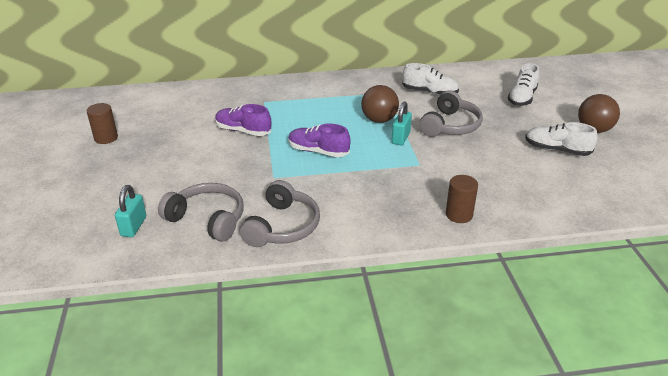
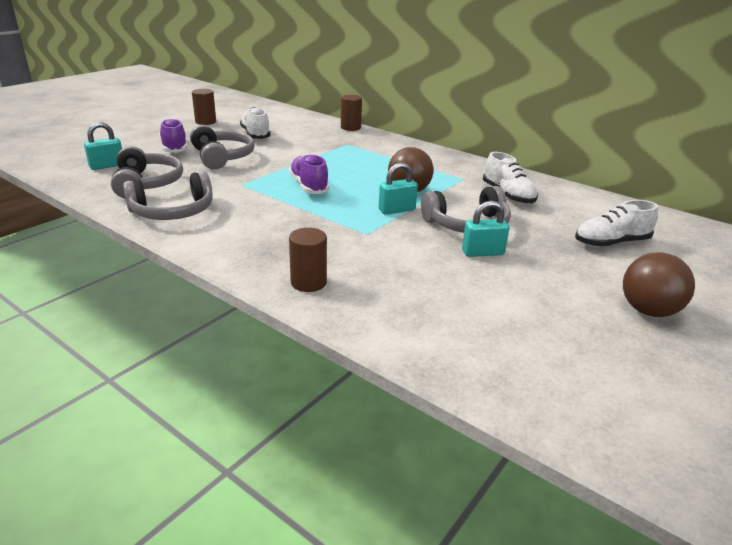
camera: 45 degrees right, 5 degrees down
purple shoe [215,104,271,136] -> purple shoe moved to [159,118,187,153]
white shoe [525,122,597,156] -> white shoe moved to [240,107,271,139]
none -> grey headphones [190,125,255,169]
none -> brown cylinder [341,95,362,131]
none -> turquoise padlock [462,201,510,257]

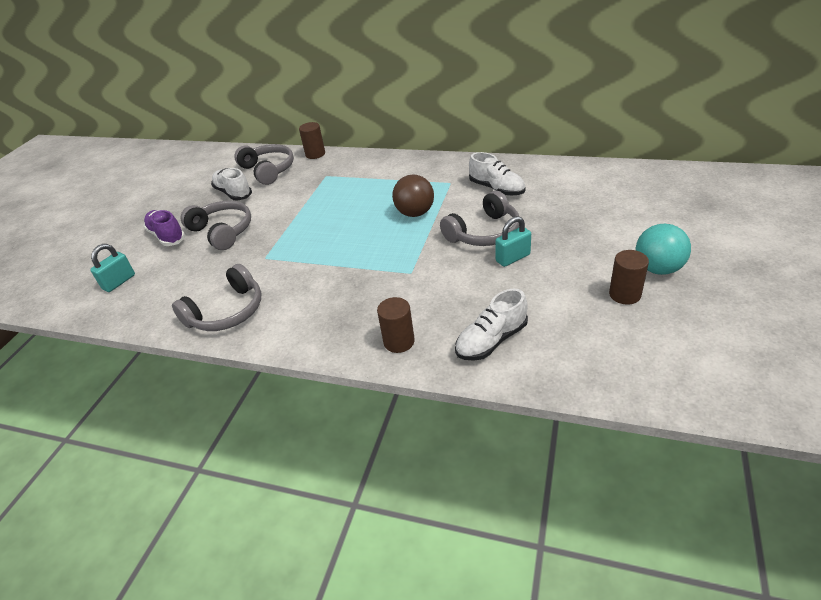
camera: 15 degrees left, 10 degrees up
grey headphones [111,146,183,198] -> grey headphones moved to [234,144,294,185]
brown cylinder [192,89,216,125] -> brown cylinder moved to [609,250,649,305]
purple shoe [289,154,330,194] -> none
turquoise padlock [379,163,418,215] -> none
white shoe [575,200,658,247] -> white shoe moved to [455,289,528,361]
brown ball [623,252,695,317] -> turquoise ball [636,224,691,275]

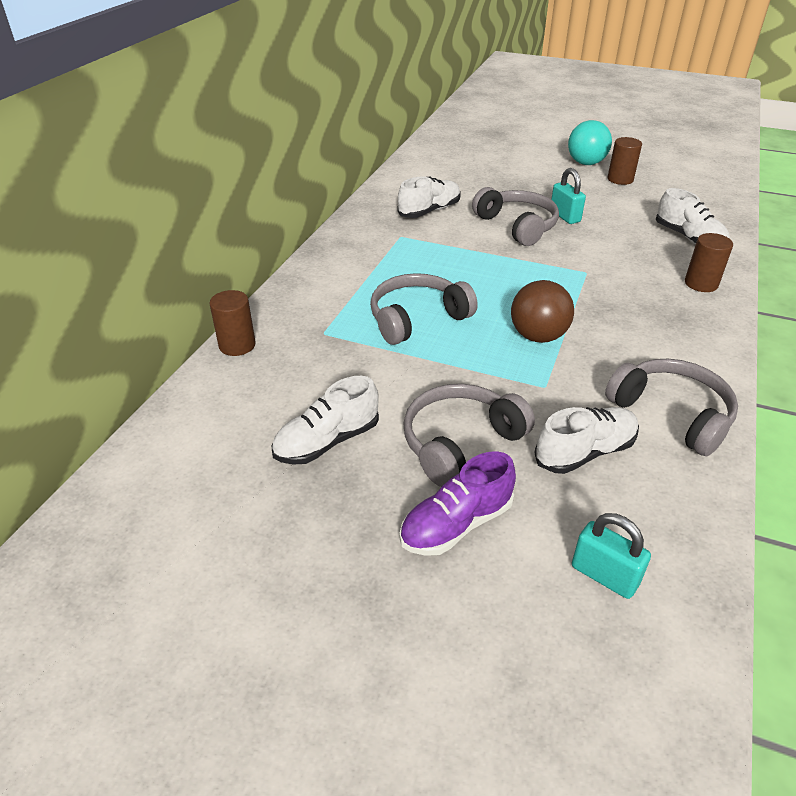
camera: 90 degrees left, 0 degrees up
grey headphones [234,144,294,185] -> grey headphones moved to [370,273,478,345]
brown ball [392,174,434,217] -> brown ball moved to [511,280,574,343]
none -> white shoe [534,407,639,474]

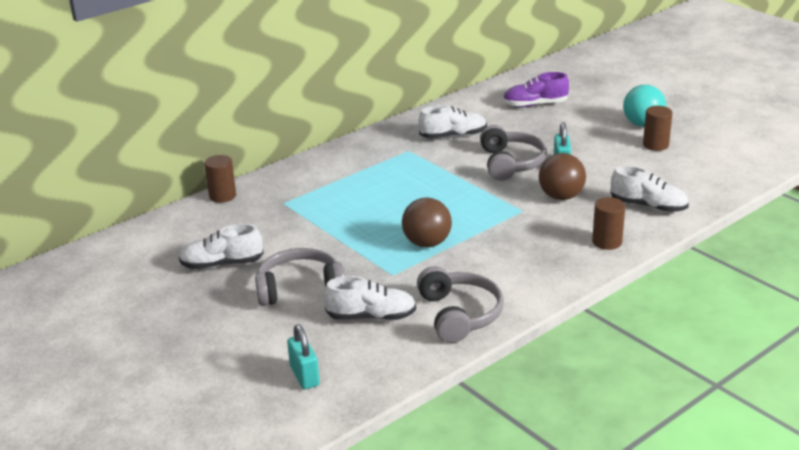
camera: 30 degrees right, 10 degrees down
grey headphones [370,273,478,345] -> none
purple shoe [399,451,516,556] -> purple shoe moved to [503,72,569,107]
white shoe [656,188,730,245] -> white shoe turned 60 degrees counterclockwise [610,166,689,212]
none -> brown ball [539,153,586,200]

